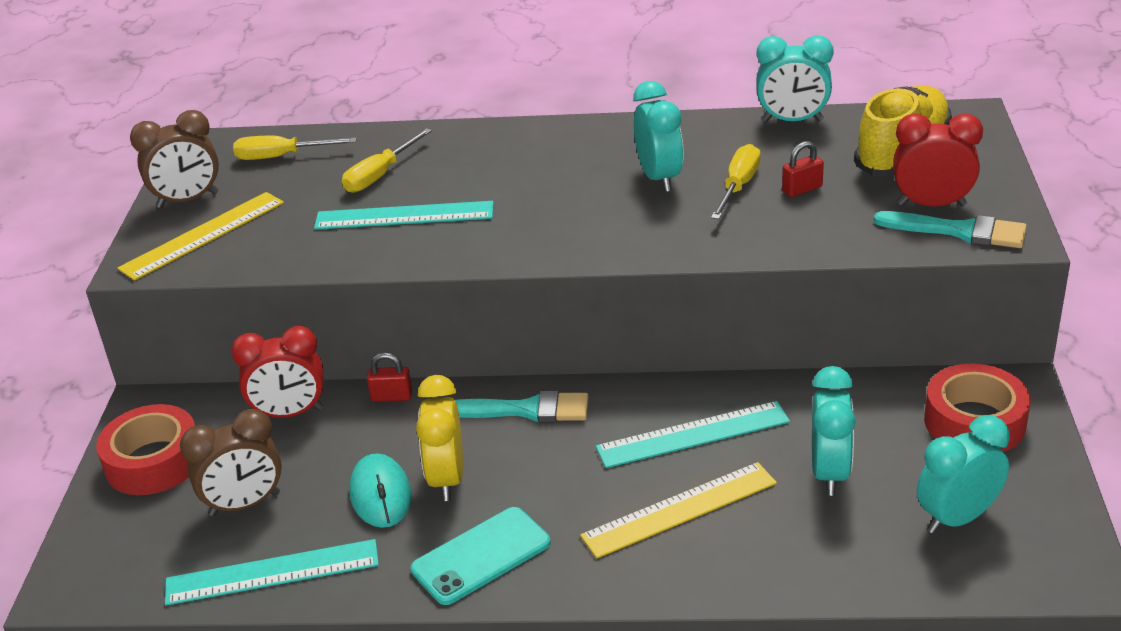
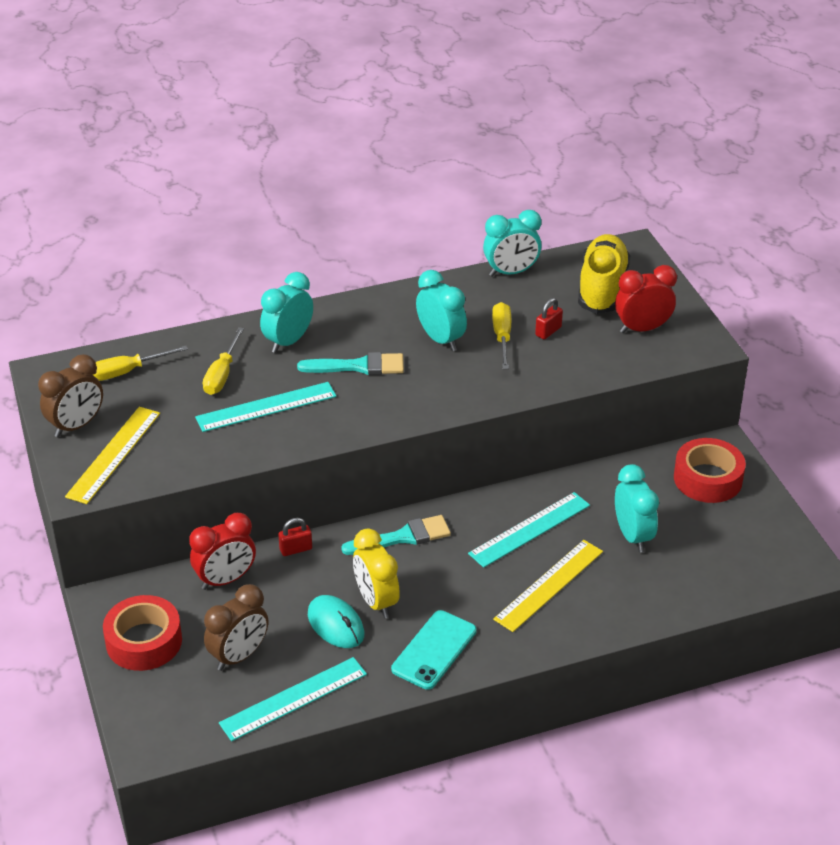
camera: 25 degrees left, 5 degrees up
turquoise brush [874,211,1027,248] -> turquoise brush moved to [297,352,404,375]
turquoise clock [917,415,1010,534] -> turquoise clock moved to [260,272,313,353]

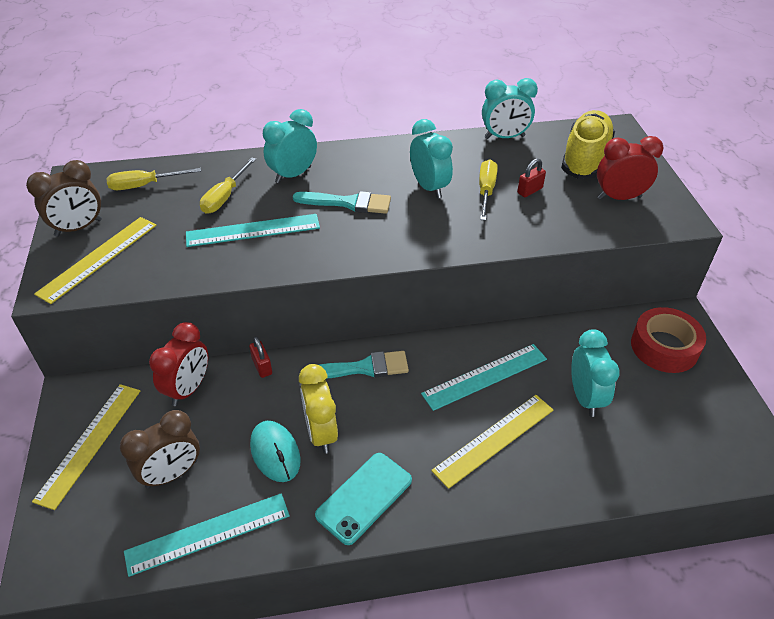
camera: 10 degrees right, 5 degrees up
red tape [103,595,182,671] -> yellow ruler [32,384,140,510]
red clock [189,513,256,590] -> red clock turned 45 degrees counterclockwise [149,322,208,406]
red padlock [278,518,312,556] -> red padlock turned 75 degrees clockwise [249,337,272,378]

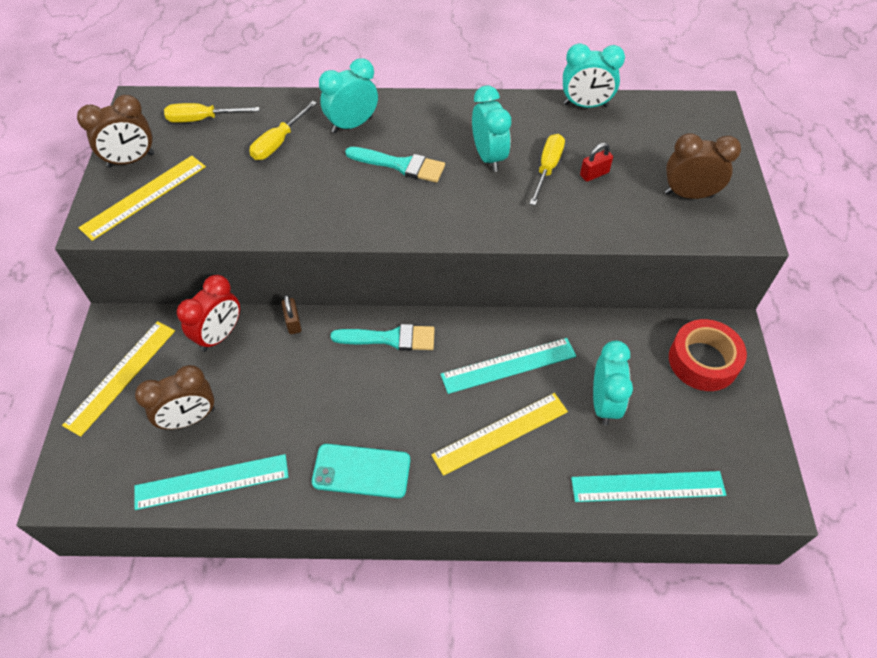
camera: 10 degrees right, 10 degrees up
turquoise ruler [186,214,320,247] -> turquoise ruler moved to [571,471,726,502]
red padlock [249,337,272,378] -> brown padlock [282,295,301,334]
turquoise mouse [250,421,301,482] -> none
yellow clock [299,364,338,454] -> none
turquoise phone [315,453,412,545] -> turquoise phone turned 45 degrees clockwise [312,444,410,498]
yellow shoe [561,110,615,179] -> none
red clock [597,136,664,200] -> brown clock [665,133,741,199]

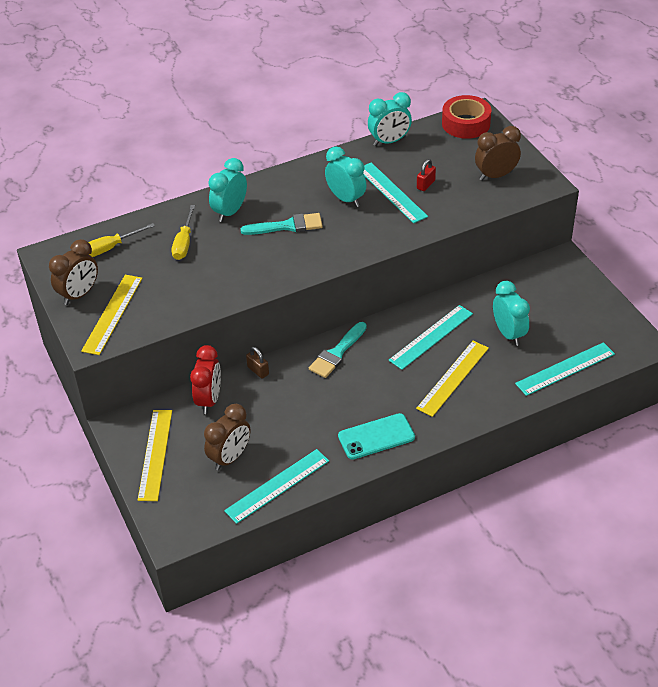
camera: 25 degrees left, 10 degrees down
turquoise brush [330,324,435,351] -> turquoise brush turned 150 degrees clockwise [309,322,367,378]
yellow screwdriver [529,134,565,205] -> turquoise ruler [363,162,428,223]
red tape [669,319,747,391] -> red tape moved to [442,95,492,139]

